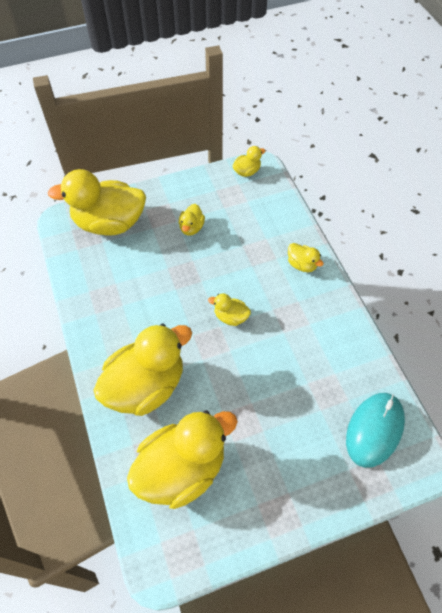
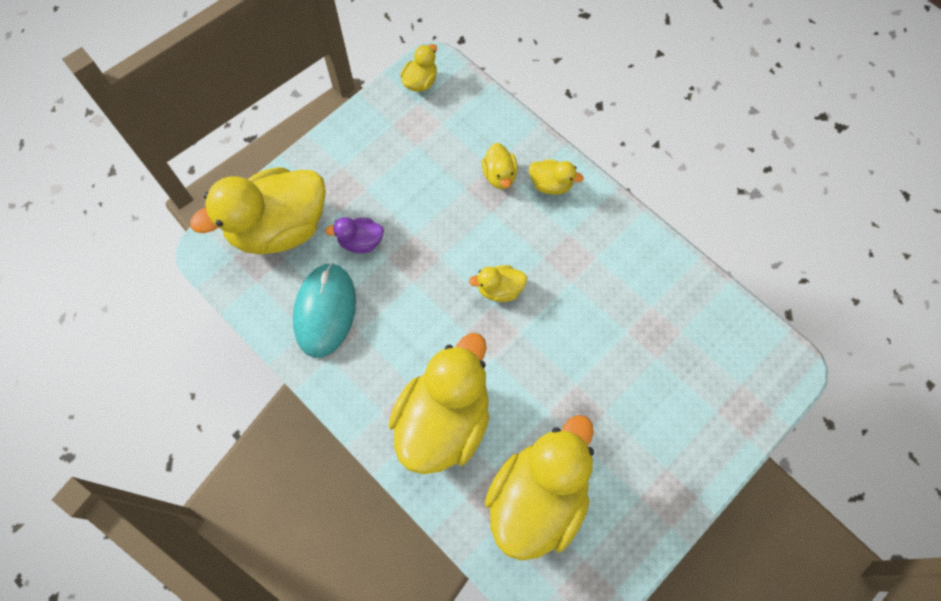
camera: 25 degrees left, 10 degrees up
yellow duck [179,204,205,236] -> yellow duck moved to [482,143,518,189]
turquoise mouse [346,393,405,468] -> turquoise mouse moved to [293,263,356,358]
none -> purple duck [325,217,384,253]

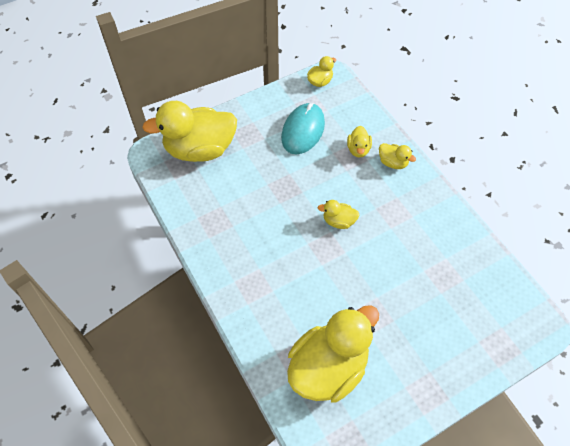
camera: 15 degrees right, 10 degrees down
turquoise mouse [293,263,356,358] -> turquoise mouse moved to [281,103,325,155]
purple duck [325,217,384,253] -> none
yellow duck [389,333,489,474] -> none

